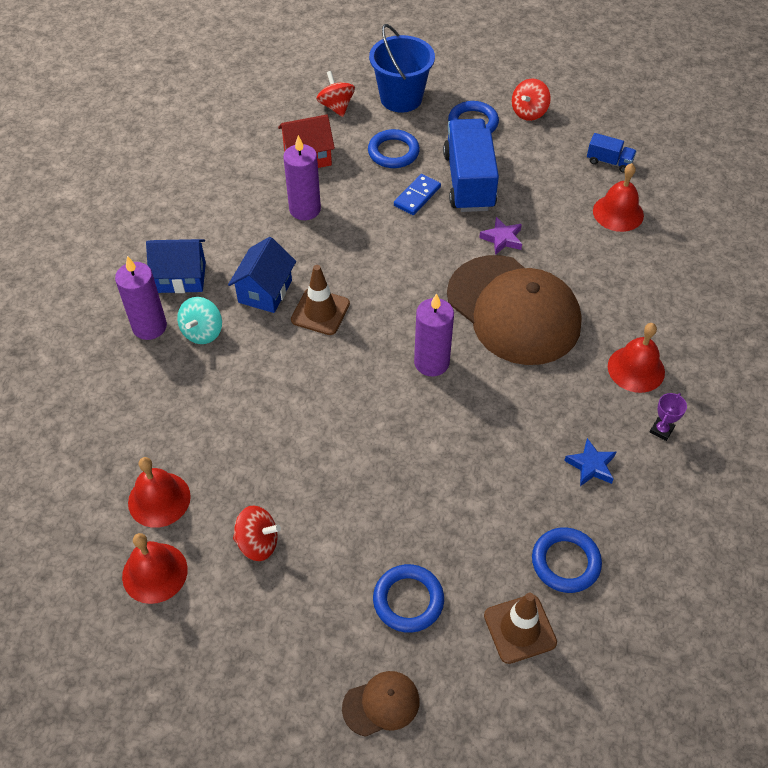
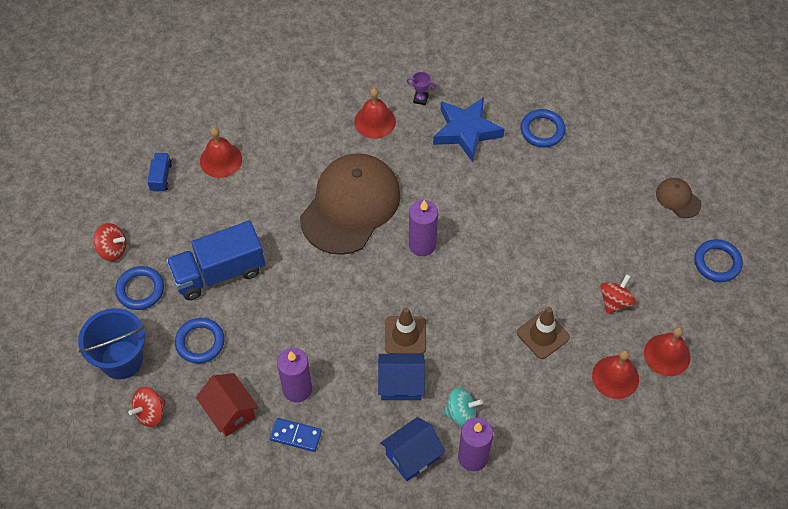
camera: 110 degrees left, 5 degrees up
blue house [146,239,206,293] -> blue house turned 75 degrees clockwise [380,417,445,481]
red spinning top [233,505,281,561] -> red spinning top turned 45 degrees clockwise [600,274,636,315]
blue ring [373,564,444,633] -> blue ring moved to [694,239,743,282]
blue domino [394,174,441,215] -> blue domino moved to [270,418,322,452]
purple star [479,217,522,255] -> none
brown traffic cone [484,593,557,664] -> brown traffic cone moved to [517,307,570,359]
blue star [564,438,616,486] -> blue star [433,97,505,162], size x2.00

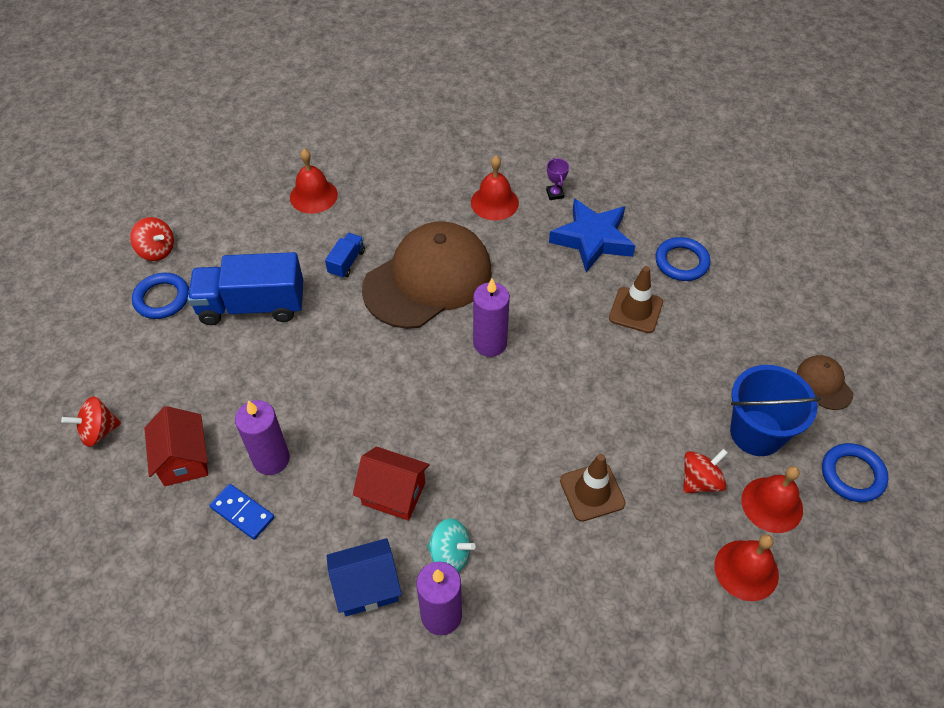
camera: 20 degrees right, 5 degrees down
blue bucket [78,308,145,379] -> blue bucket moved to [730,365,821,456]
blue truck [147,153,172,192] -> blue truck moved to [325,233,365,278]
blue ring [175,318,225,364] -> none
blue house [378,354,425,400] -> red house [353,446,430,521]
brown traffic cone [385,307,426,354] -> brown traffic cone moved to [609,266,663,333]
purple trophy [407,72,436,105] -> purple trophy turned 45 degrees clockwise [546,158,569,200]
red bell [592,350,639,399] -> red bell moved to [741,466,803,533]

